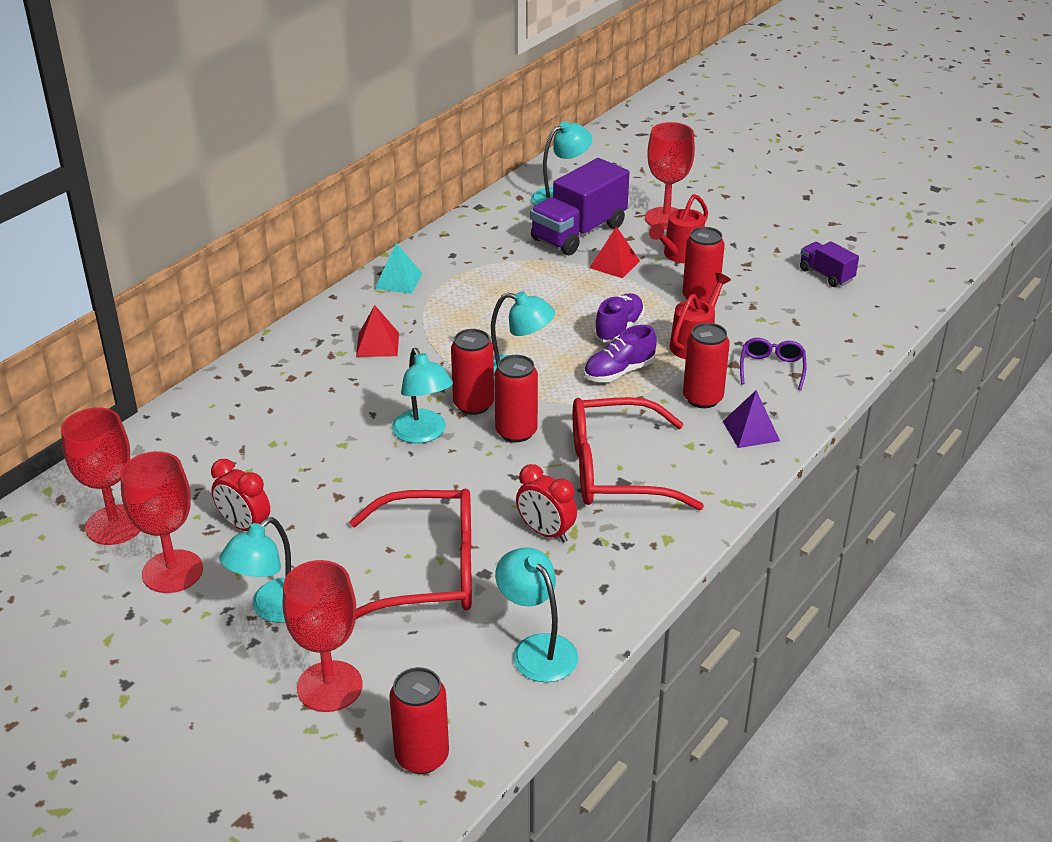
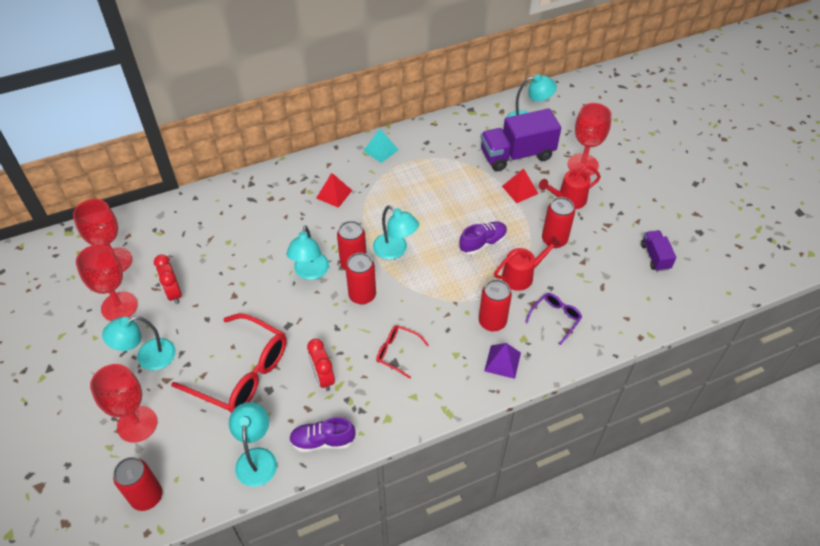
camera: 30 degrees right, 15 degrees up
red glasses [573,397,704,510] -> red glasses [376,325,429,379], size x0.48
purple shoe [584,325,656,382] -> purple shoe moved to [289,417,356,452]

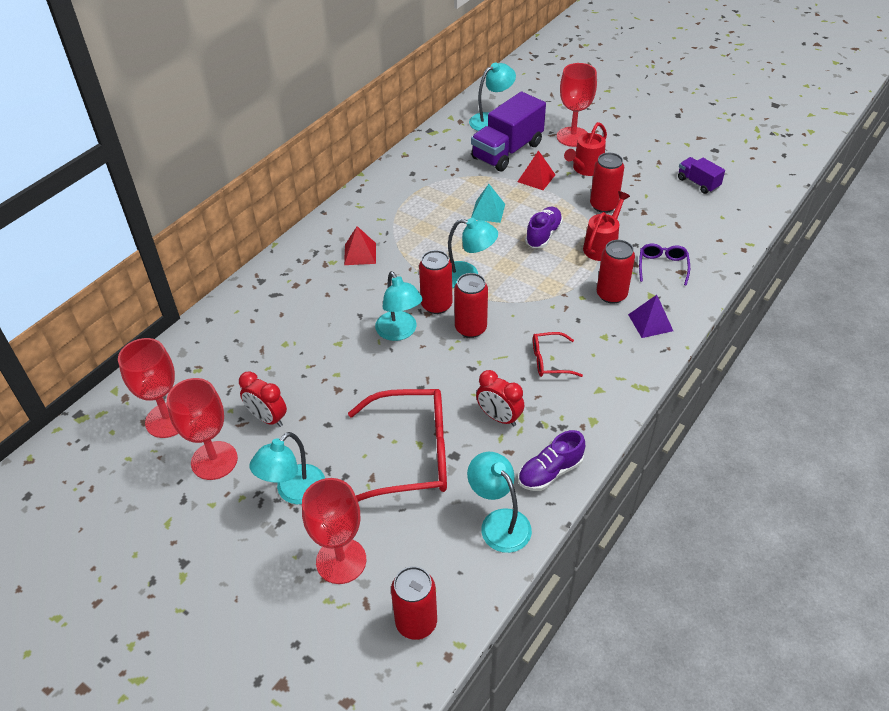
camera: 30 degrees left, 5 degrees down
turquoise pyramid [363,129,398,163] -> turquoise pyramid moved to [471,184,505,223]

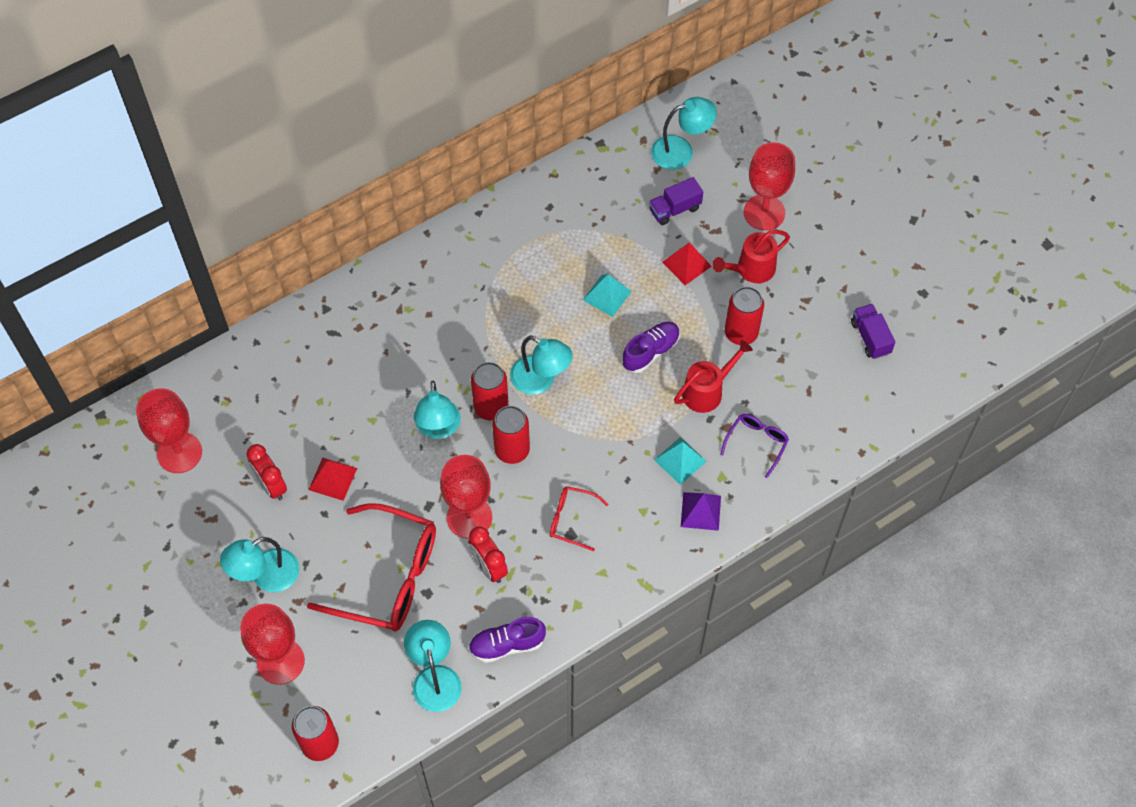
camera: 20 degrees right, 15 degrees up
red goblet [167,378,238,480] -> red goblet moved to [440,455,492,539]
red pyramid [344,226,376,265] -> red pyramid moved to [309,458,357,501]
purple truck [471,92,546,171] -> purple truck [649,177,703,225], size x0.52
red can [597,240,635,304] -> turquoise pyramid [654,437,707,485]

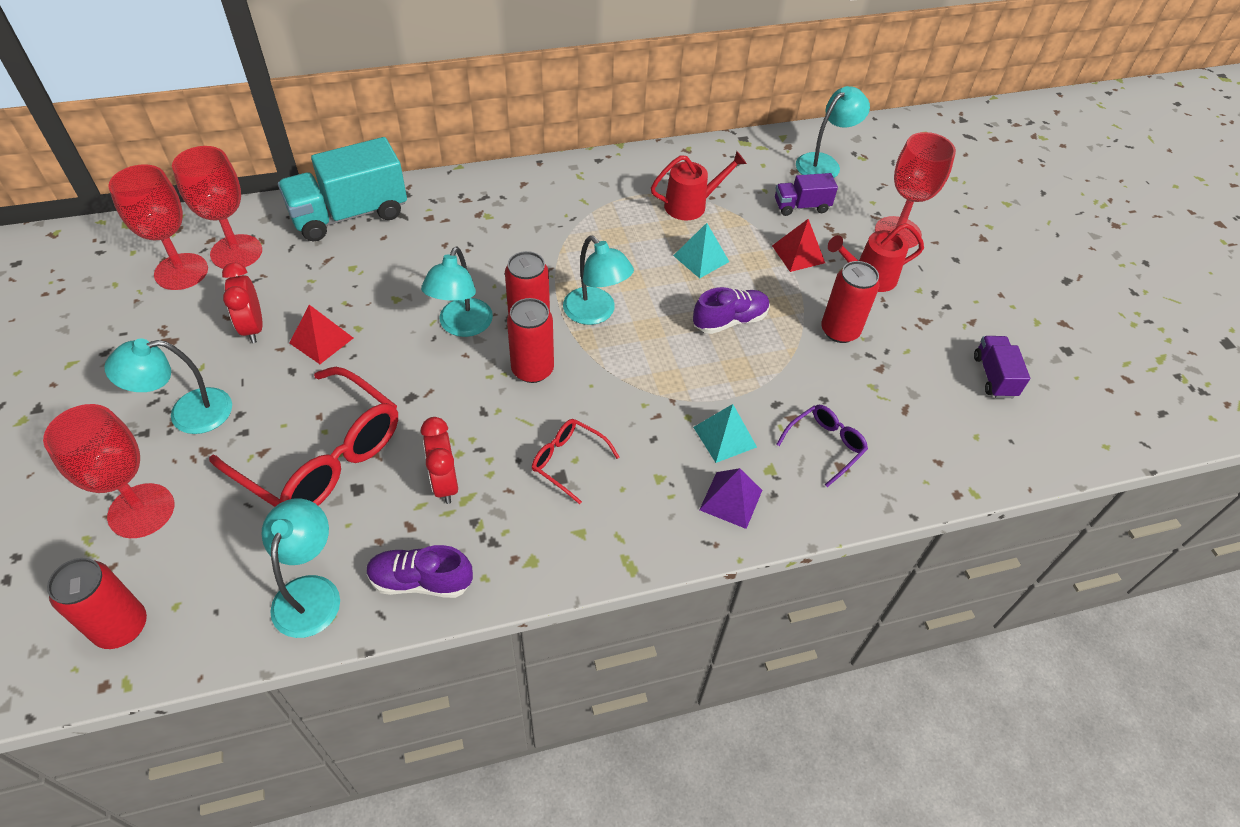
camera: 15 degrees right, 10 degrees down
red goblet [440,455,492,539] -> red goblet moved to [172,146,262,269]
turquoise lamp [651,97,717,170] -> turquoise lamp turned 45 degrees counterclockwise [796,86,870,178]
red watering can [674,340,753,413] -> red watering can moved to [651,151,747,221]
none -> turquoise truck [278,137,407,241]

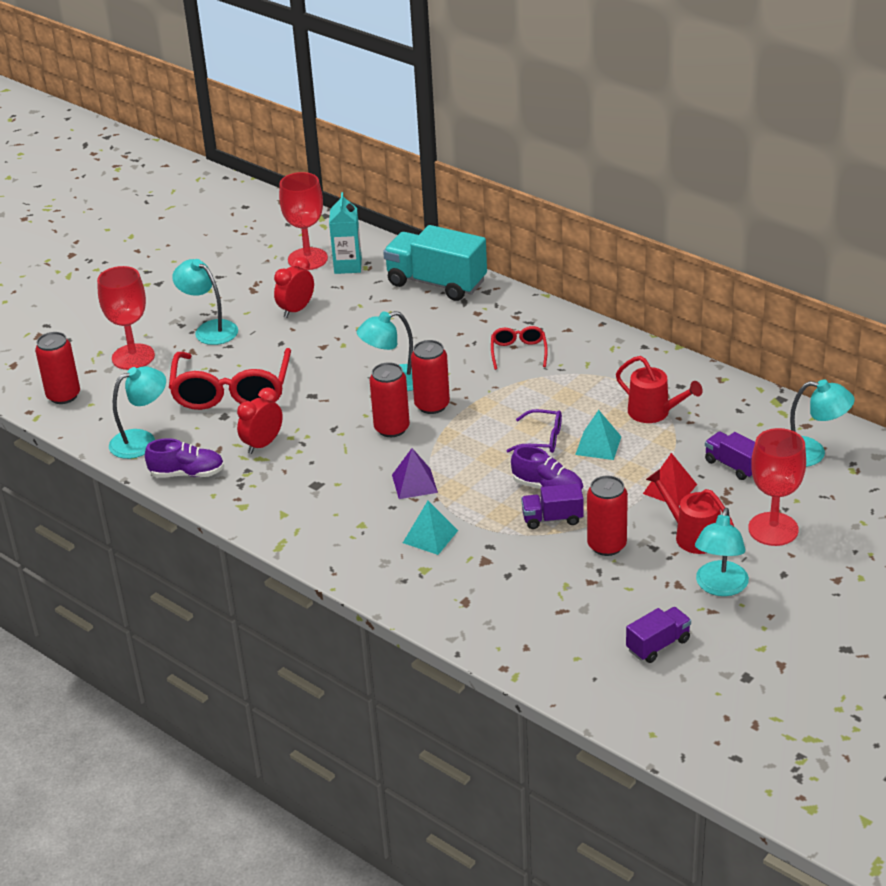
camera: 60 degrees right, 15 degrees down
red goblet [172,146,262,269] -> turquoise carton [329,192,362,274]
red pyramid [289,305,353,364] -> none
purple shoe [366,545,473,598] -> purple shoe turned 120 degrees clockwise [145,438,224,478]
red glasses [532,419,619,504] -> red glasses moved to [491,326,548,370]
turquoise lamp [563,235,634,325] -> turquoise lamp moved to [695,508,749,596]
purple pyramid [699,468,762,529] -> purple pyramid moved to [392,448,438,499]
purple glasses [776,405,868,487] -> purple glasses moved to [506,409,562,453]
none -> purple truck [521,483,584,529]

